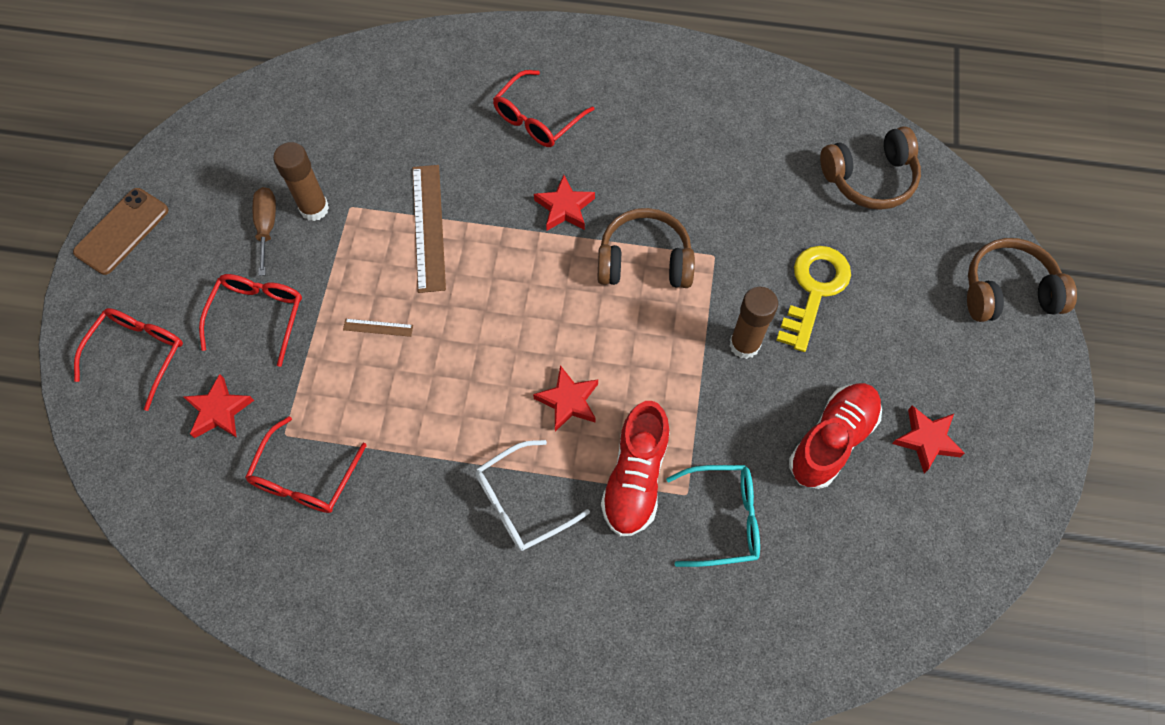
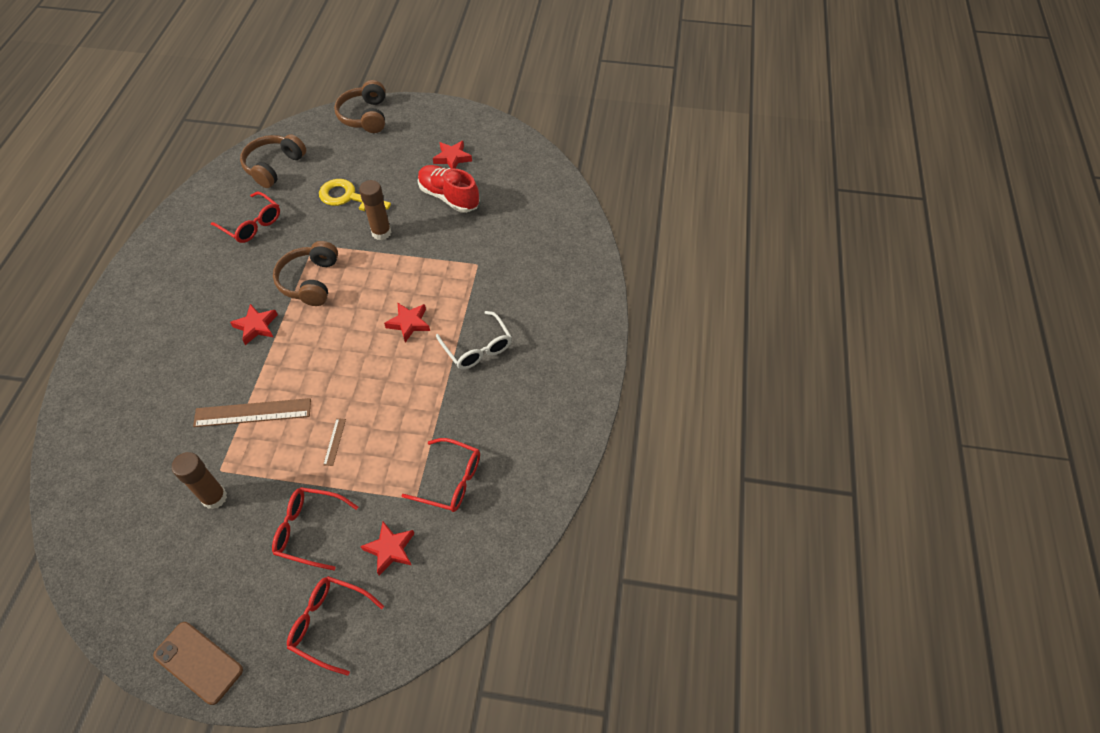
camera: 90 degrees left, 10 degrees down
brown screwdriver [253,187,276,276] -> none
red glasses [493,70,594,147] -> red glasses moved to [211,191,280,243]
red shoe [601,401,670,536] -> none
turquoise glasses [666,465,760,567] -> none
brown headphones [820,126,921,210] -> brown headphones turned 135 degrees counterclockwise [240,134,306,188]

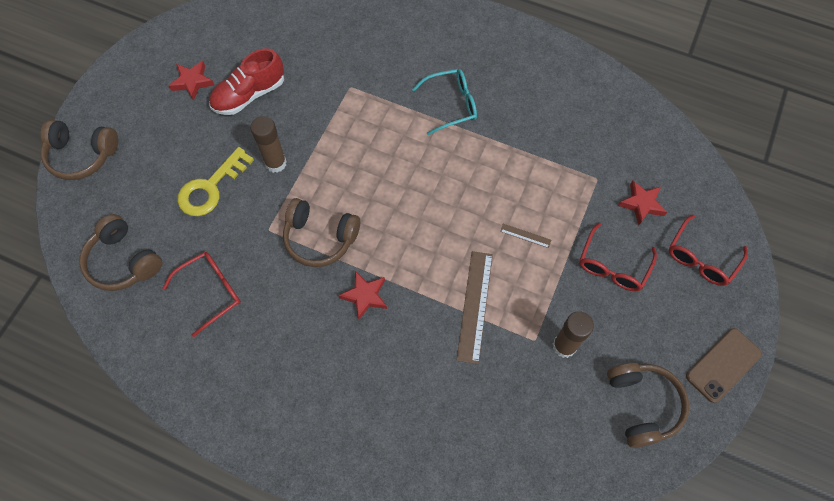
camera: 75 degrees left, 10 degrees up
red star [384,302,430,343] -> none
red glasses [401,438,480,512] -> none
white glasses [436,311,512,369] -> turquoise glasses [412,69,477,135]
none -> brown headphones [607,363,689,448]

